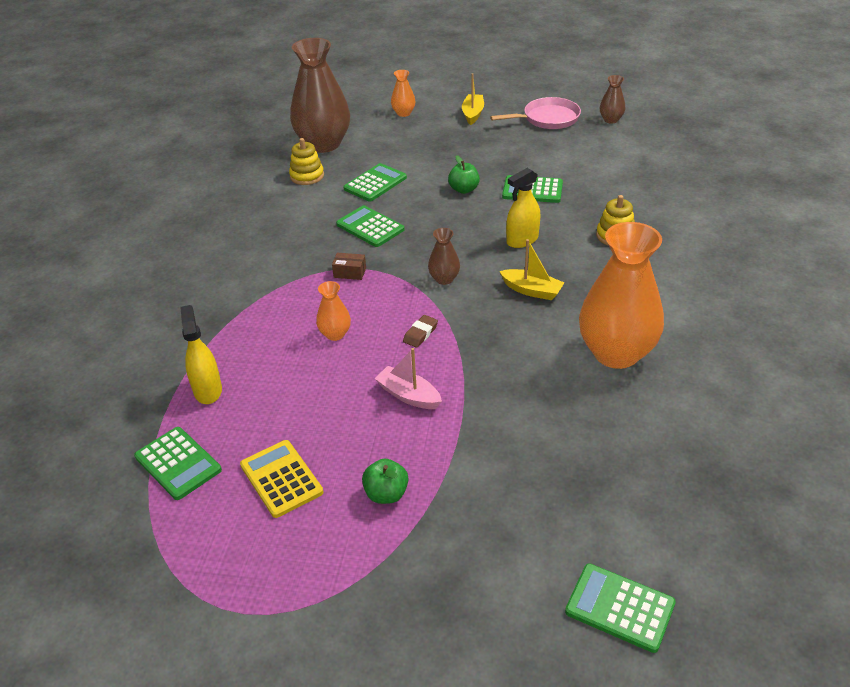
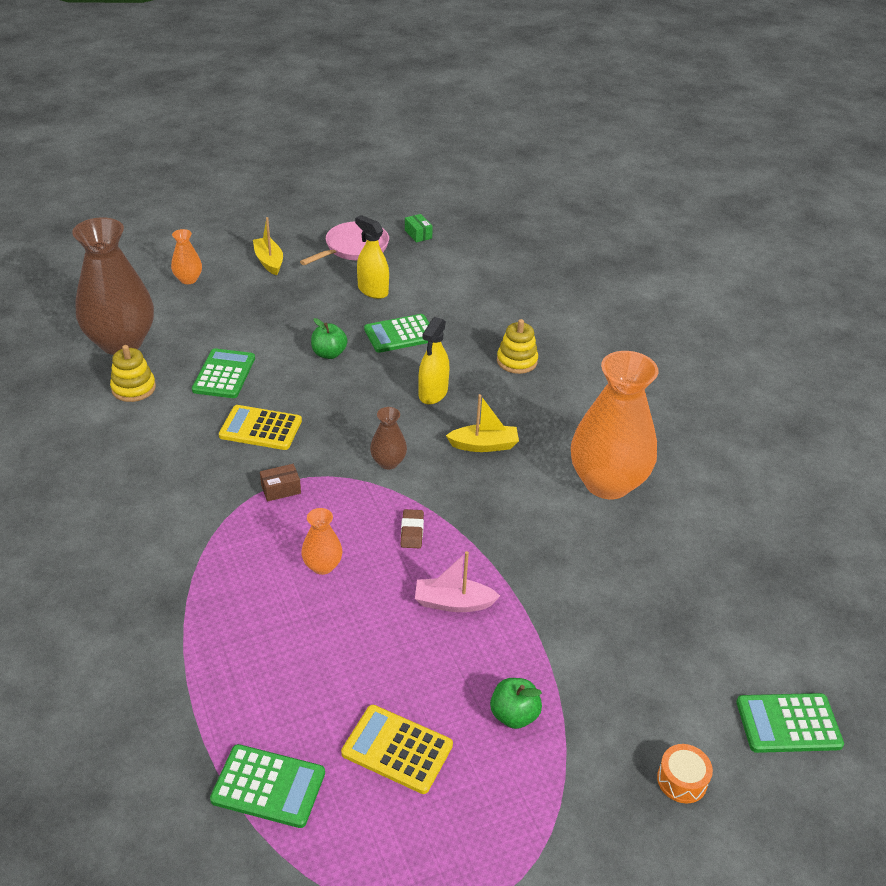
camera: 35 degrees left, 0 degrees up
yellow spray bottle [180,305,222,404] -> yellow spray bottle moved to [355,215,389,299]
green calculator [336,205,405,247] -> yellow calculator [219,405,302,450]
brown vase [600,75,625,124] -> green box [405,214,433,243]
none -> orange drum [657,744,713,804]

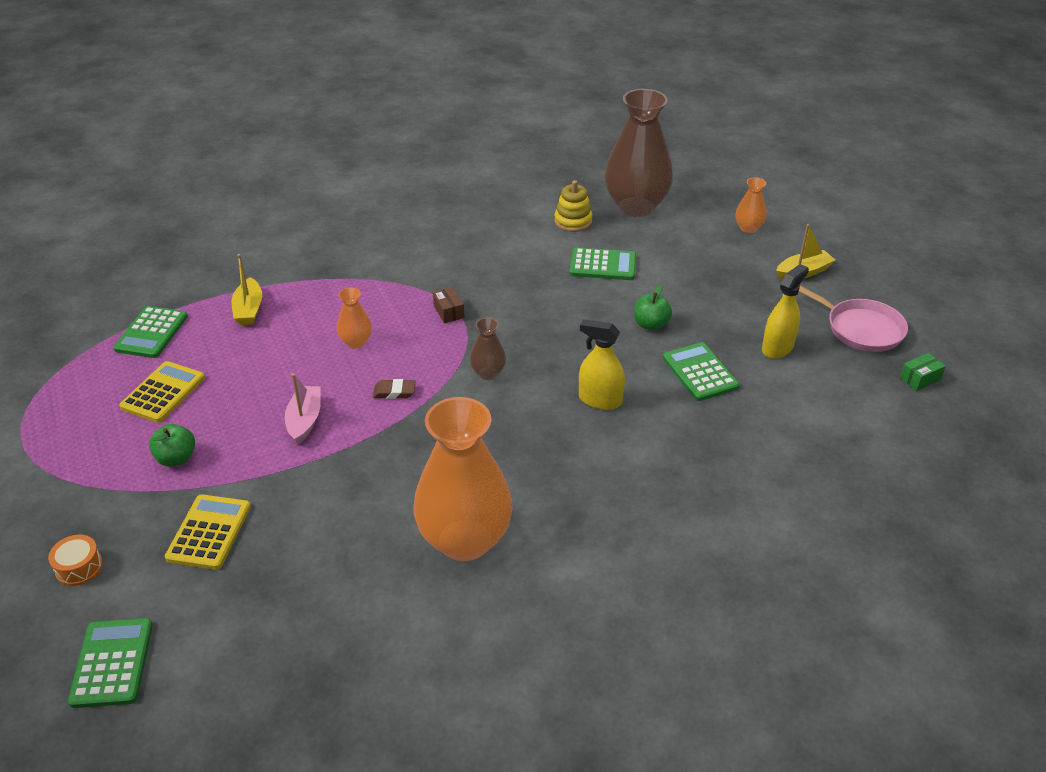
camera: 90 degrees right, 0 degrees up
yellow calculator [219,405,302,450] -> yellow calculator moved to [165,494,251,570]
yellow boat [446,394,519,452] -> yellow boat moved to [231,254,262,325]
yellow stacking toy [497,319,538,374] -> none

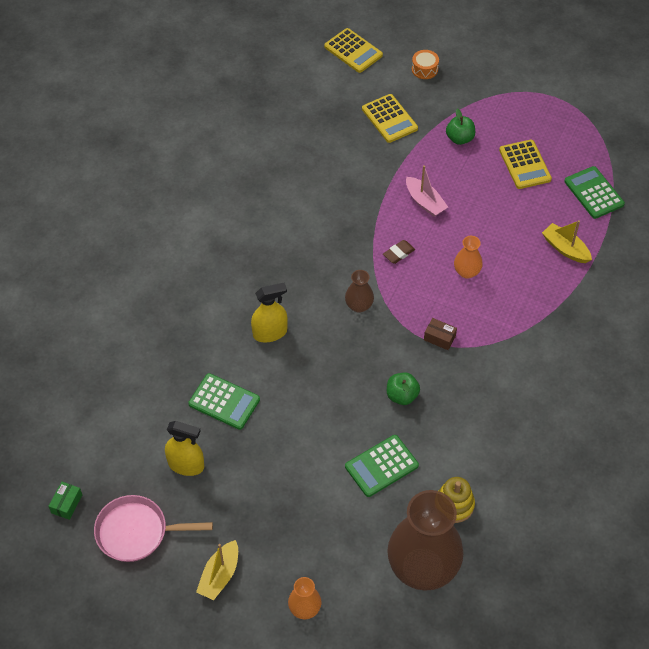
camera: 140 degrees right, 15 degrees up
green calculator [68,618,153,708] -> yellow calculator [324,28,383,73]
orange vase [414,397,513,561] -> none
green apple [634,285,672,331] -> green apple moved to [387,372,420,405]
yellow spray bottle [762,264,809,359] -> yellow spray bottle turned 75 degrees counterclockwise [165,421,204,476]

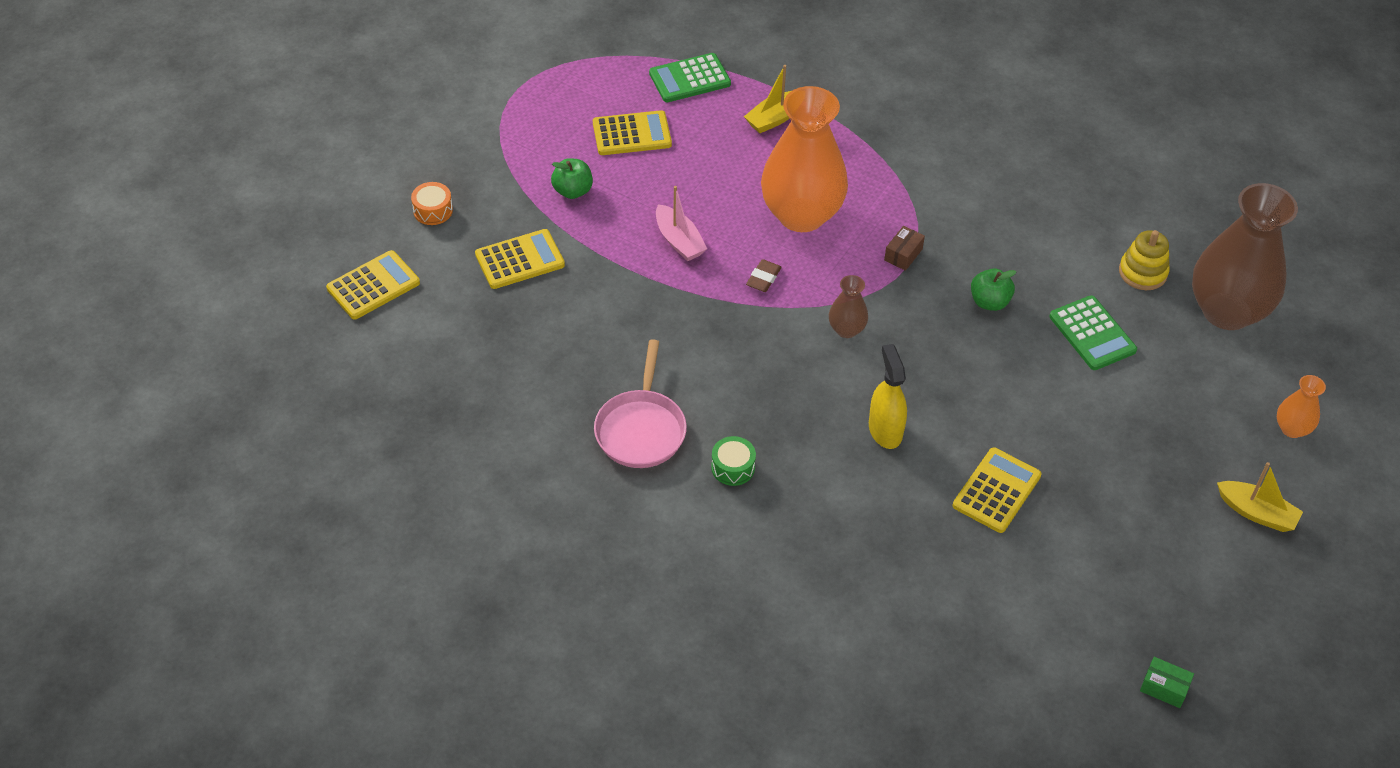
camera: 85 degrees left, 5 degrees down
pink pan [94,495,213,562] -> pink pan moved to [594,339,687,468]
yellow spray bottle [165,421,204,476] -> none
green calculator [188,373,260,430] -> yellow calculator [953,447,1041,533]
brown eraser [383,240,415,264] -> brown eraser turned 60 degrees clockwise [746,259,782,292]
pink boat [406,165,448,217] -> pink boat turned 90 degrees clockwise [656,186,707,261]
orange vase [454,236,483,279] -> orange vase [761,86,848,232], size x2.28
none -> green drum [711,436,756,486]

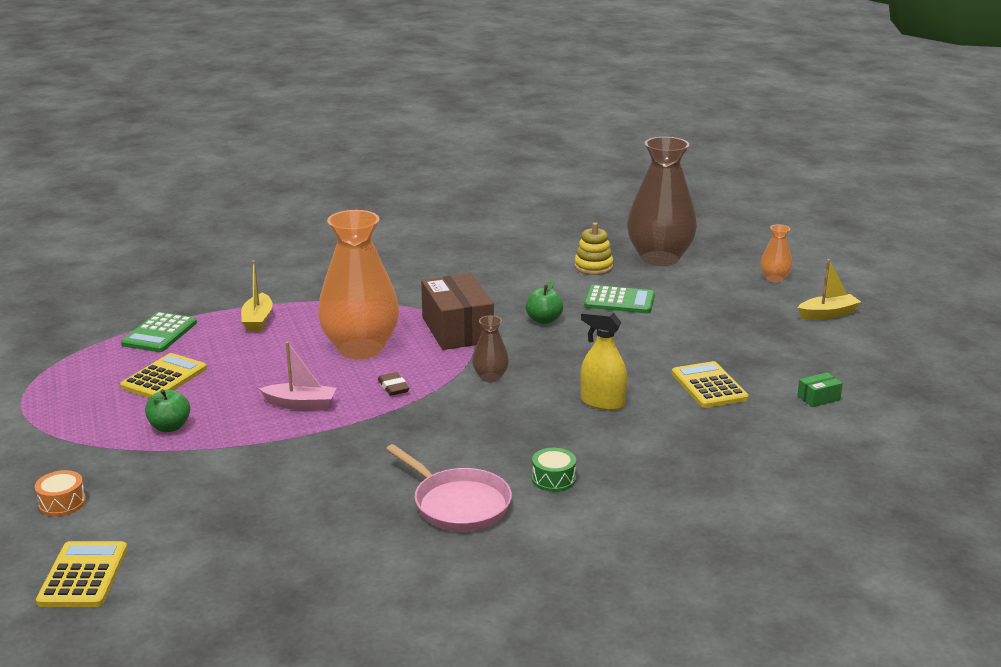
camera: 50 degrees left, 25 degrees down
yellow calculator [475,229,565,289] -> none
brown box [884,226,925,271] -> brown box [421,273,494,350], size x2.39
green box [1140,657,1194,708] -> green box moved to [797,372,843,407]

